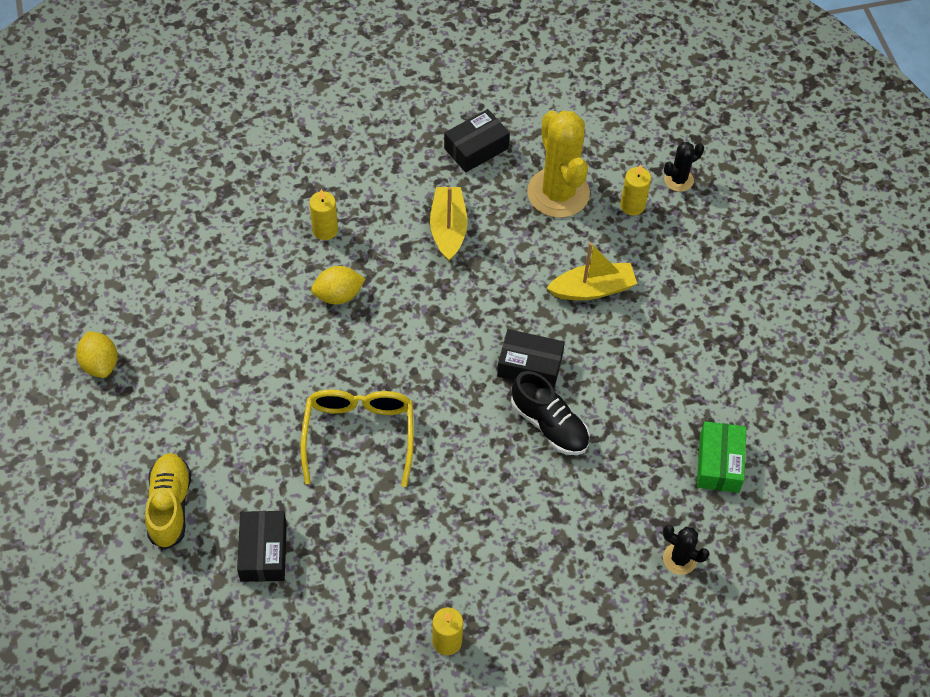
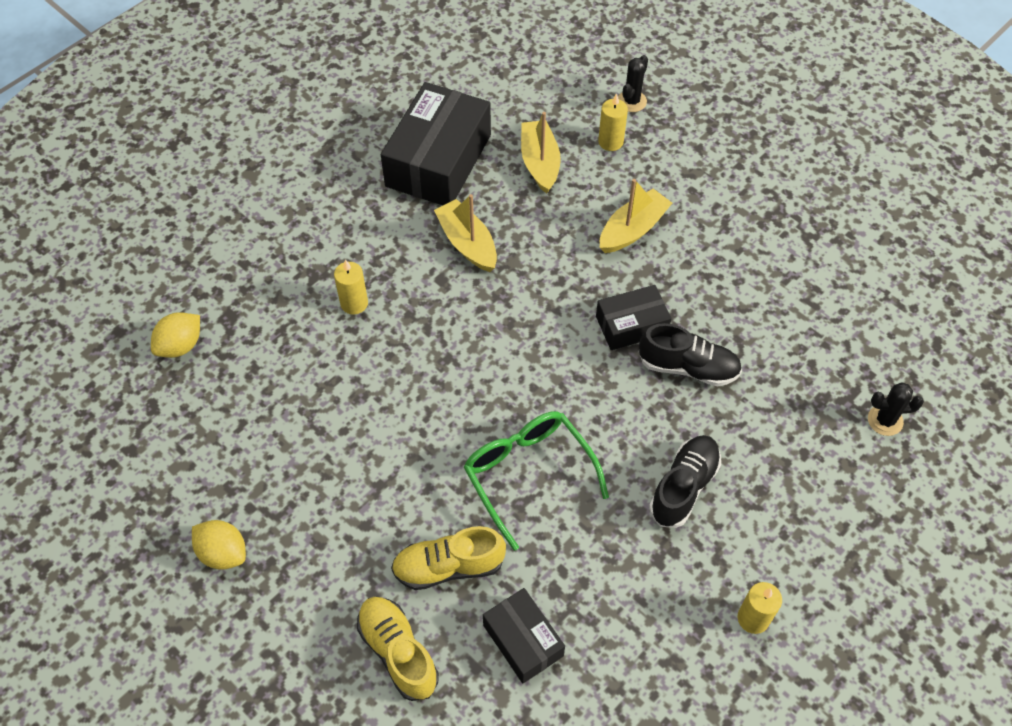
camera: 30 degrees left, 0 degrees up
yellow glasses [300,390,414,487] -> green glasses [464,411,609,551]
yellow lemon [311,266,365,304] -> yellow lemon moved to [151,312,200,358]
black box [444,109,510,173] -> black box [381,82,491,205], size x1.83
yellow cactus [527,110,590,218] -> yellow boat [521,112,561,194]
green box [697,421,746,493] -> none
none -> yellow shoe [391,526,506,590]
none -> black shoe [649,435,721,528]

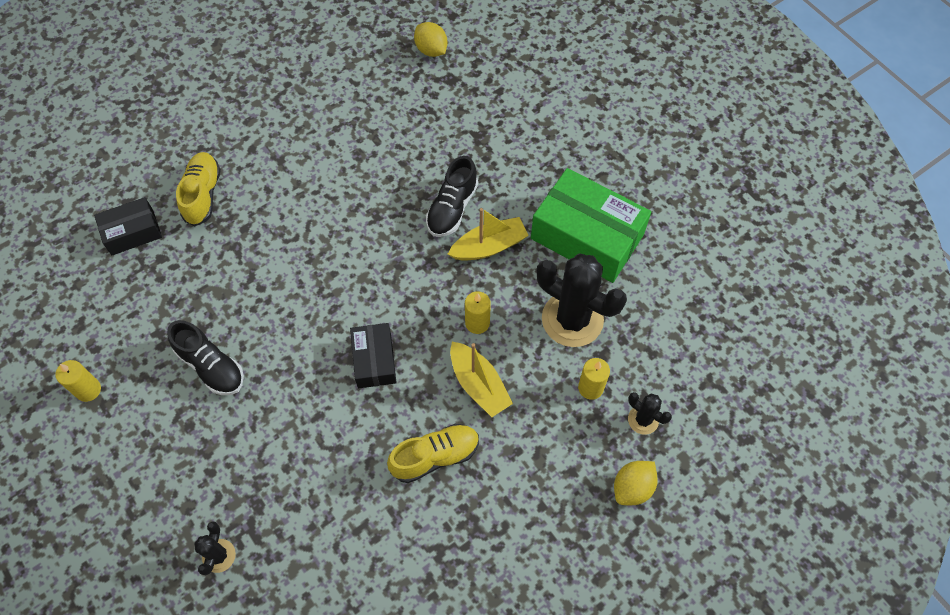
camera: 100 degrees right, 5 degrees up
yellow lemon [192,520,246,570] -> yellow lemon moved to [614,461,658,505]
yellow candle [334,259,368,315] -> yellow candle moved to [465,291,491,334]
yellow shoe [357,597,439,701] -> yellow shoe moved to [387,424,479,483]
black box [381,82,491,205] -> green box [531,168,651,283]
green glasses [464,411,609,551] -> none
yellow boat [521,112,561,194] -> black cactus [537,253,627,347]
black shoe [639,323,742,386] -> black shoe moved to [426,156,478,237]

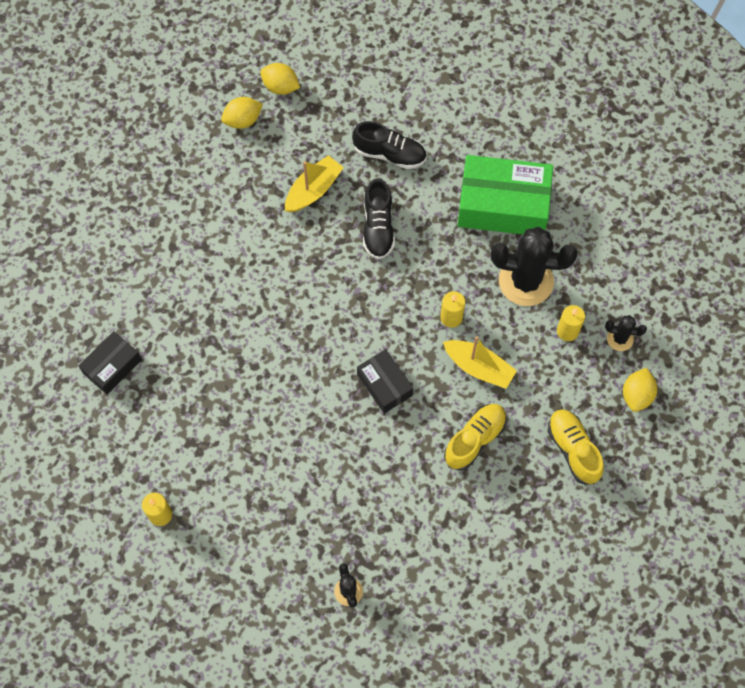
camera: 25 degrees left, 5 degrees up
black shoe [167,320,244,395] -> black shoe moved to [352,121,427,169]
yellow shoe [176,152,221,226] -> yellow shoe moved to [548,409,604,484]
yellow boat [448,208,529,261] -> yellow boat moved to [285,155,344,212]
none -> yellow lemon [221,97,263,129]

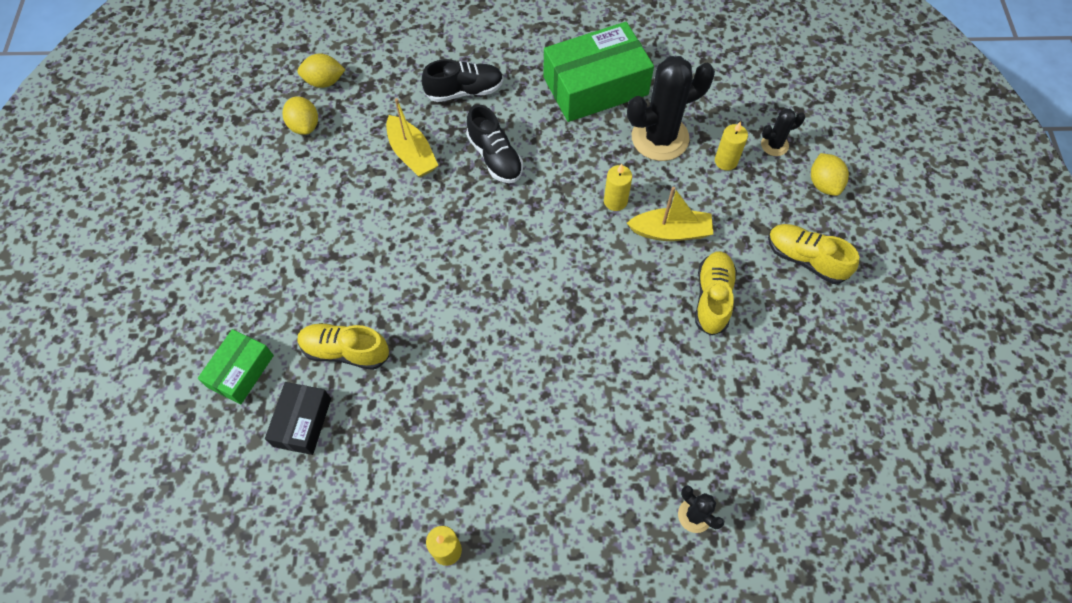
camera: 30 degrees left, 5 degrees down
yellow lemon [221,97,263,129] -> yellow lemon turned 60 degrees counterclockwise [283,96,318,135]
yellow boat [285,155,344,212] -> yellow boat turned 135 degrees clockwise [386,98,439,177]
black box [357,349,413,414] -> none
none -> green box [198,329,274,404]
none -> yellow shoe [297,323,390,370]

